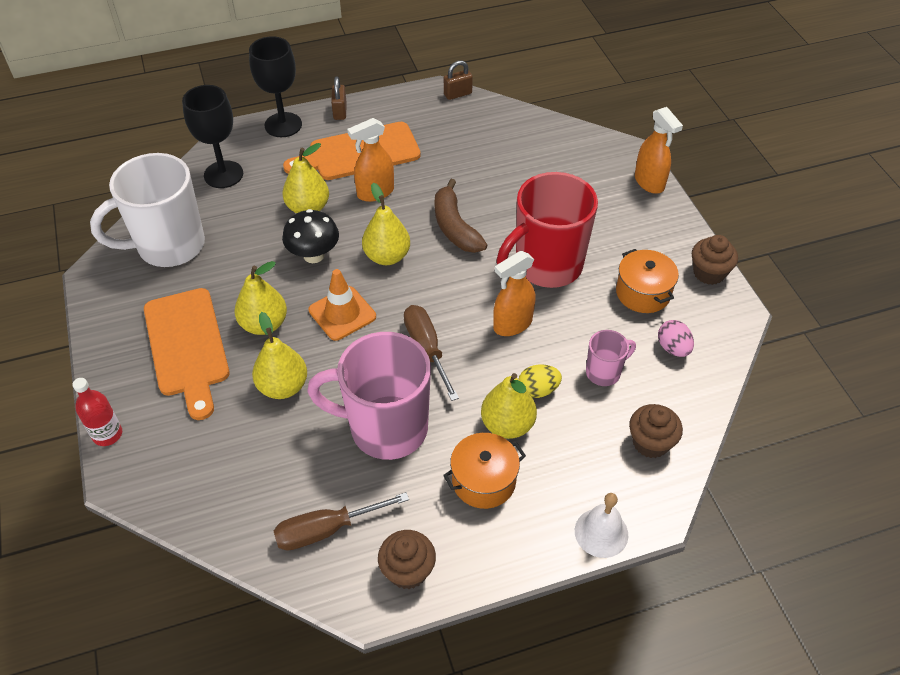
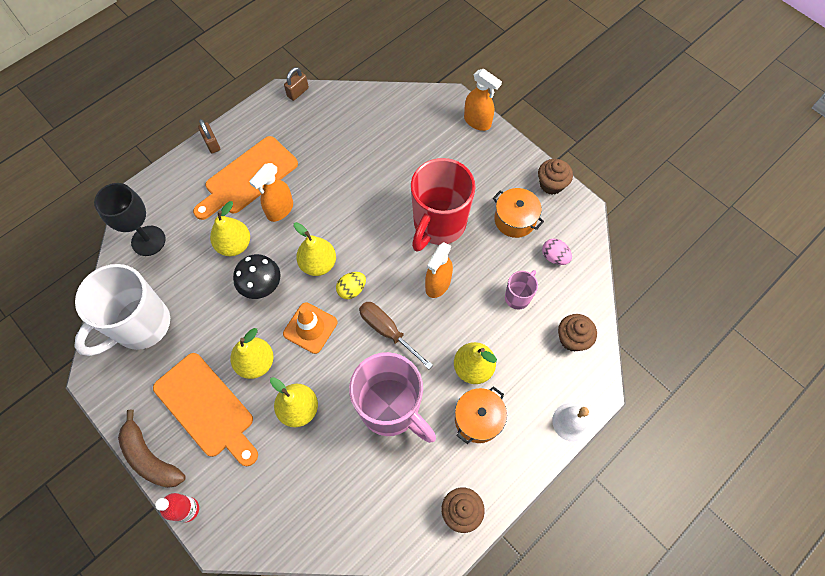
camera: 25 degrees left, 15 degrees up
black goblet [249,36,302,137] -> none
brown screwdriver [273,492,409,551] -> none
pink mug [307,332,431,460] -> pink mug turned 120 degrees counterclockwise [349,352,436,443]
brown banana [435,179,487,253] -> brown banana moved to [118,410,186,488]
yellow egg [519,364,562,398] -> yellow egg moved to [336,272,366,299]

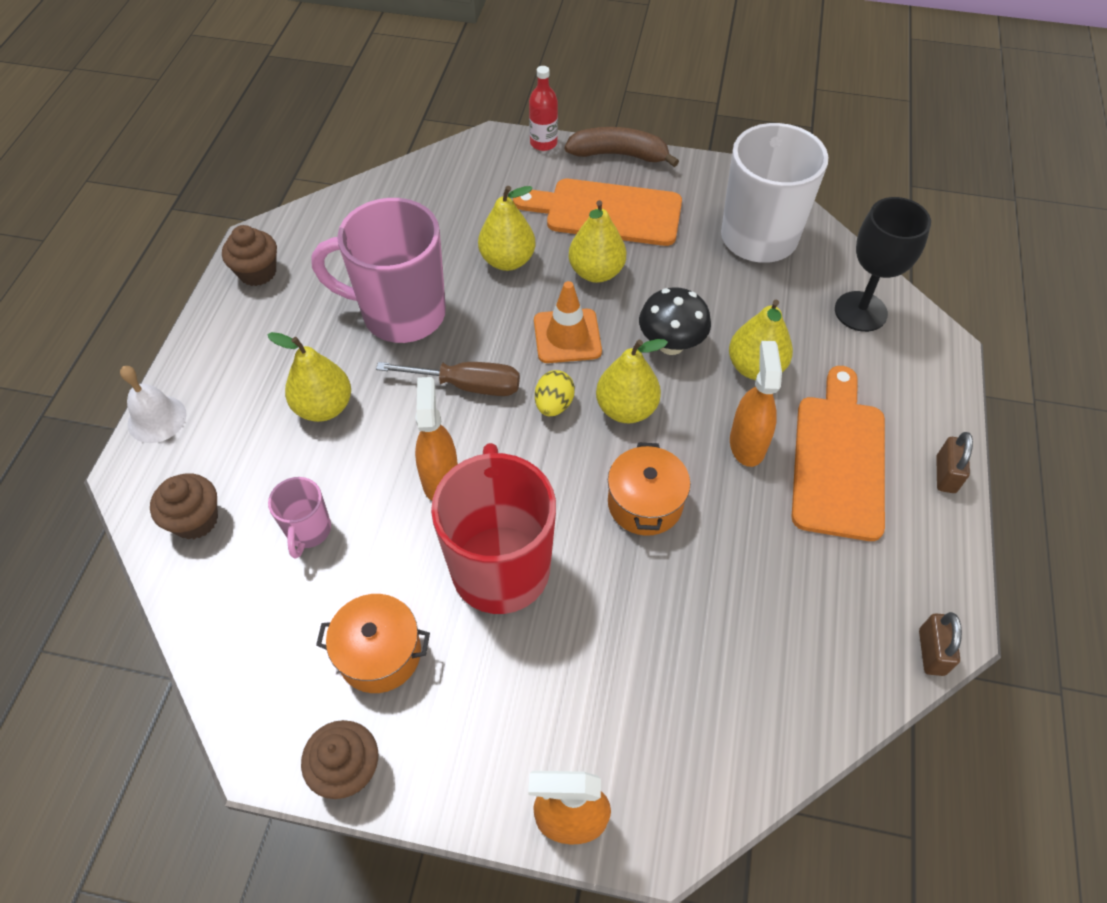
camera: 145 degrees right, 10 degrees down
brown padlock [198,119,220,153] -> brown padlock turned 75 degrees clockwise [936,432,973,493]
orange pot [455,386,507,444] -> orange pot moved to [608,442,690,536]
pink egg [542,239,572,265] -> none

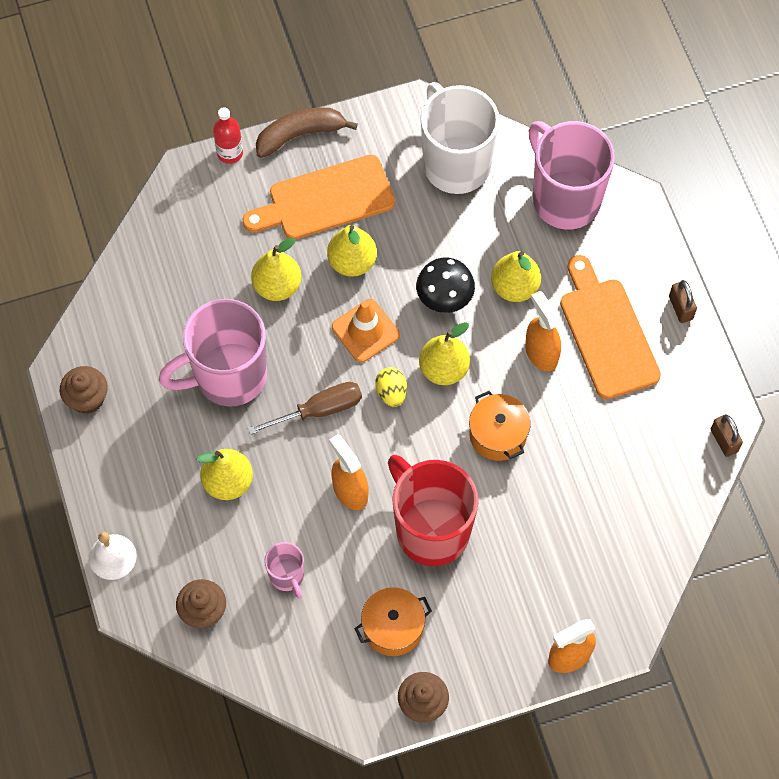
camera: 30 degrees left, 10 degrees up
black goblet [835,197,931,332] -> pink mug [528,121,615,230]

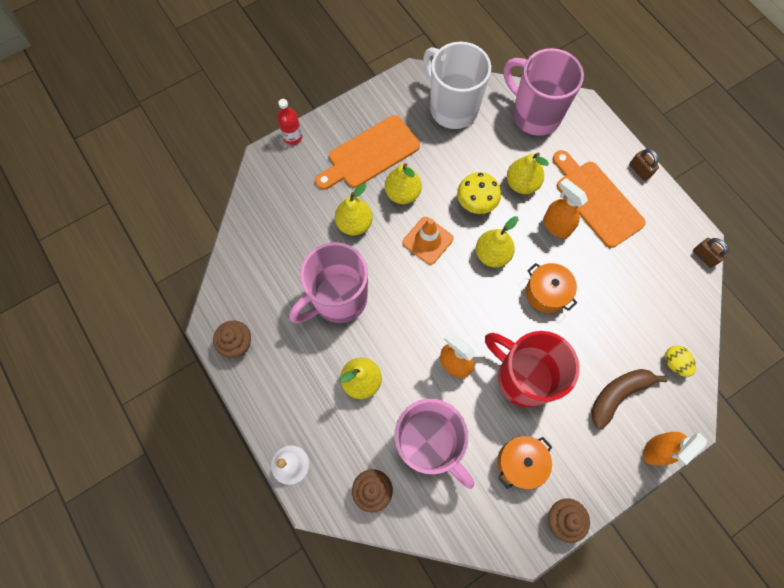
camera: 15 degrees left, 5 degrees up
brown screwdriver [248,382,362,435] -> none
brown banana [256,107,358,158] -> brown banana moved to [591,369,668,429]
pink mug [264,542,304,599] -> pink mug [394,399,474,489], size x2.13
yellow egg [375,367,407,407] -> yellow egg moved to [665,346,696,377]
black mushroom [416,258,475,313] -> yellow mushroom [457,172,501,214]

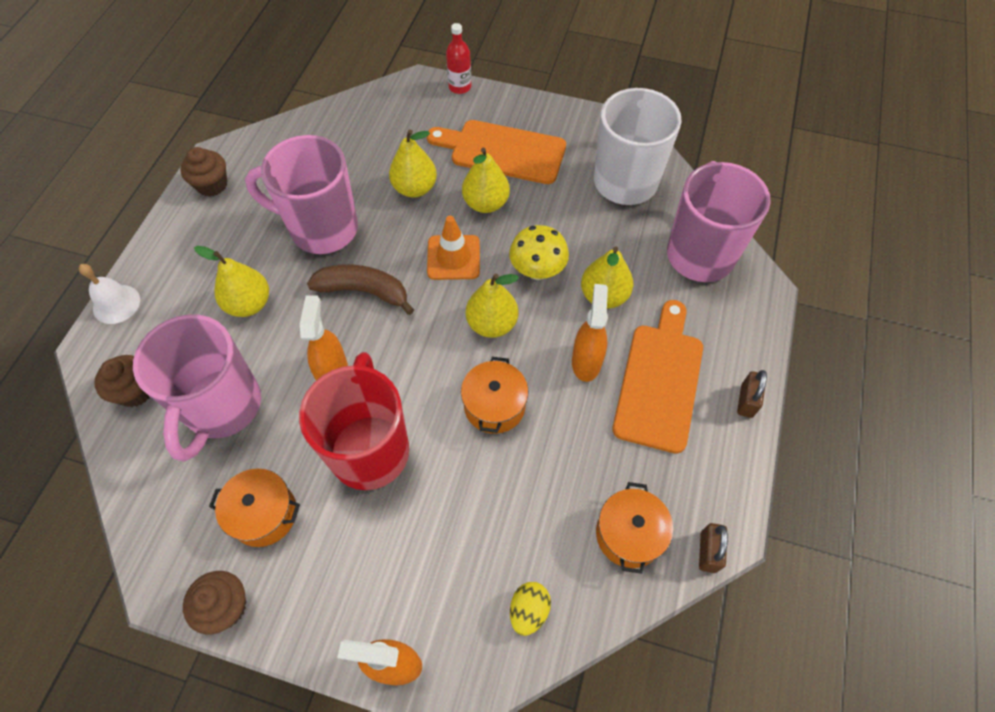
camera: 50 degrees right, 10 degrees down
brown banana [591,369,668,429] -> brown banana moved to [307,265,414,315]
none -> orange pot [596,482,673,574]

